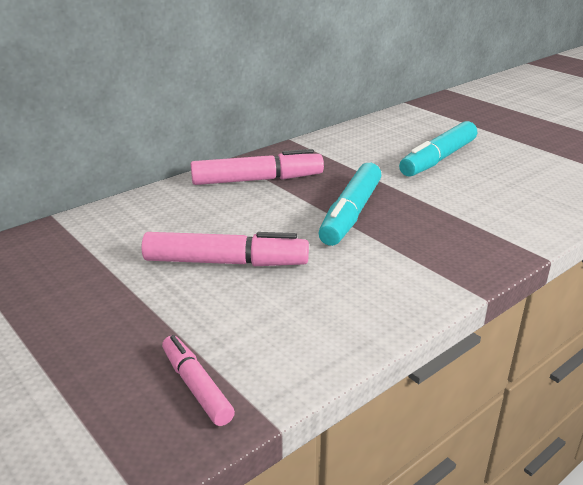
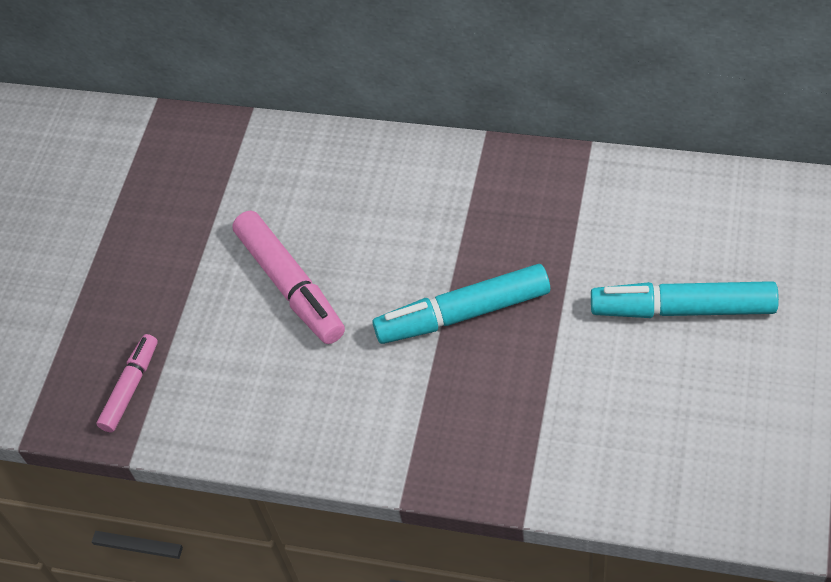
camera: 60 degrees right, 25 degrees up
pink marker [191,149,324,185] -> none

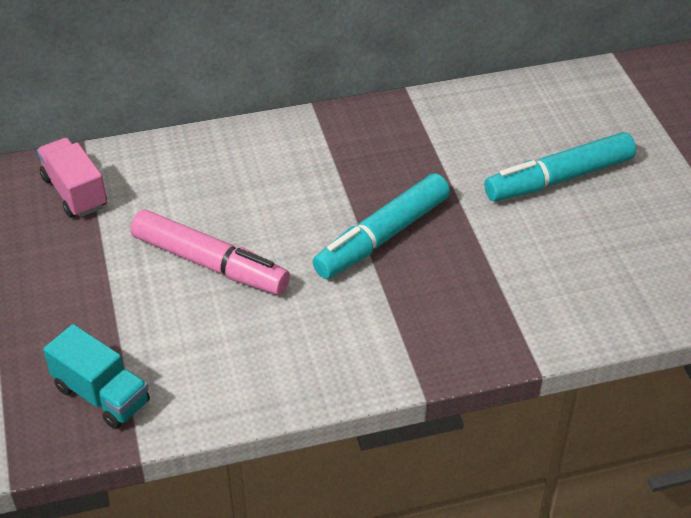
camera: 35 degrees left, 10 degrees down
pink marker [97,334,158,433] -> turquoise truck [43,324,150,429]
none -> pink truck [37,138,107,218]

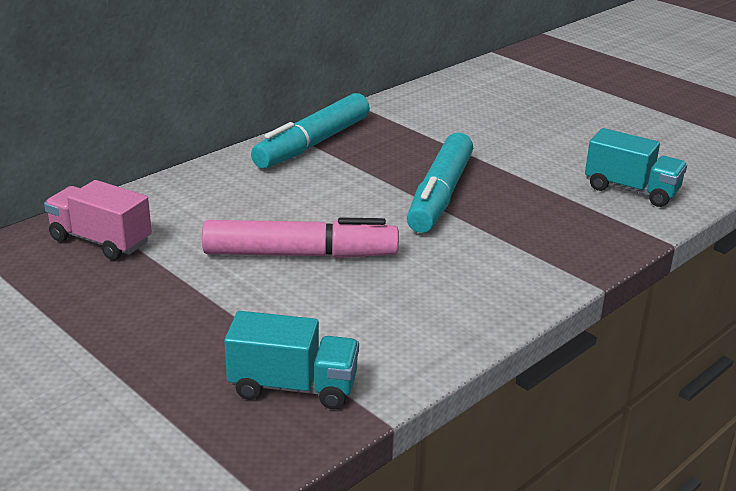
camera: 30 degrees left, 15 degrees down
turquoise marker [484,132,636,202] -> turquoise marker moved to [251,93,370,169]
none -> turquoise truck [585,128,687,207]

